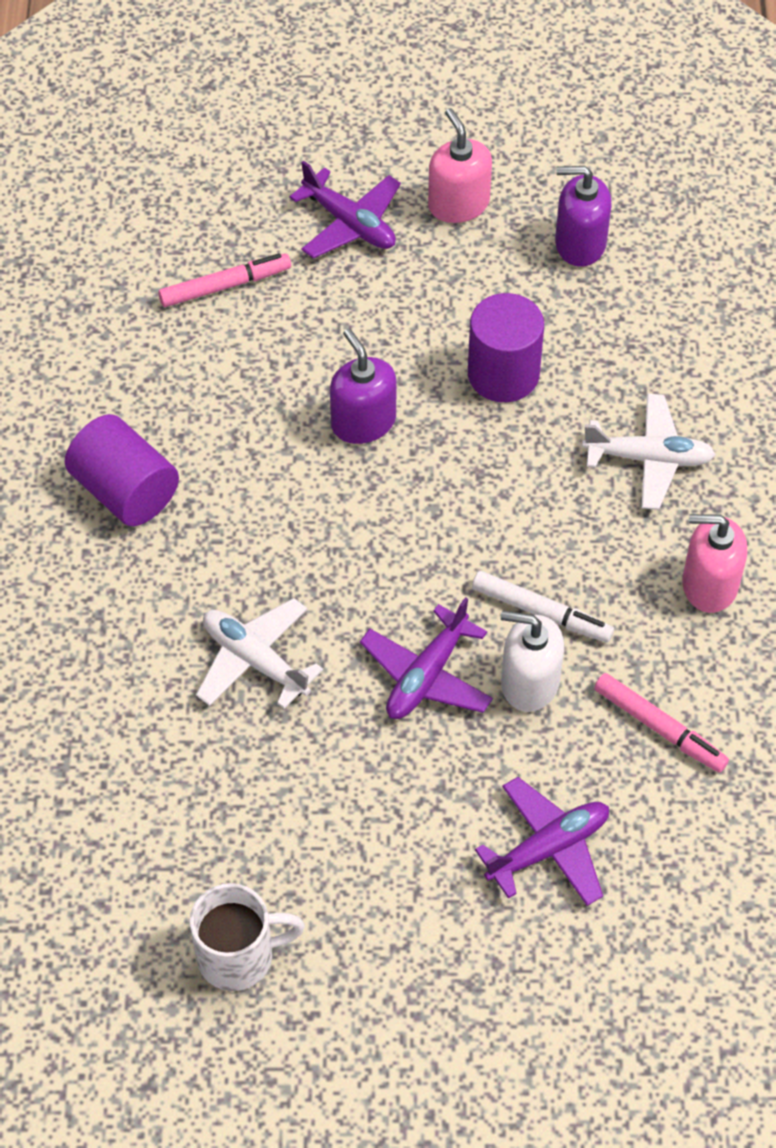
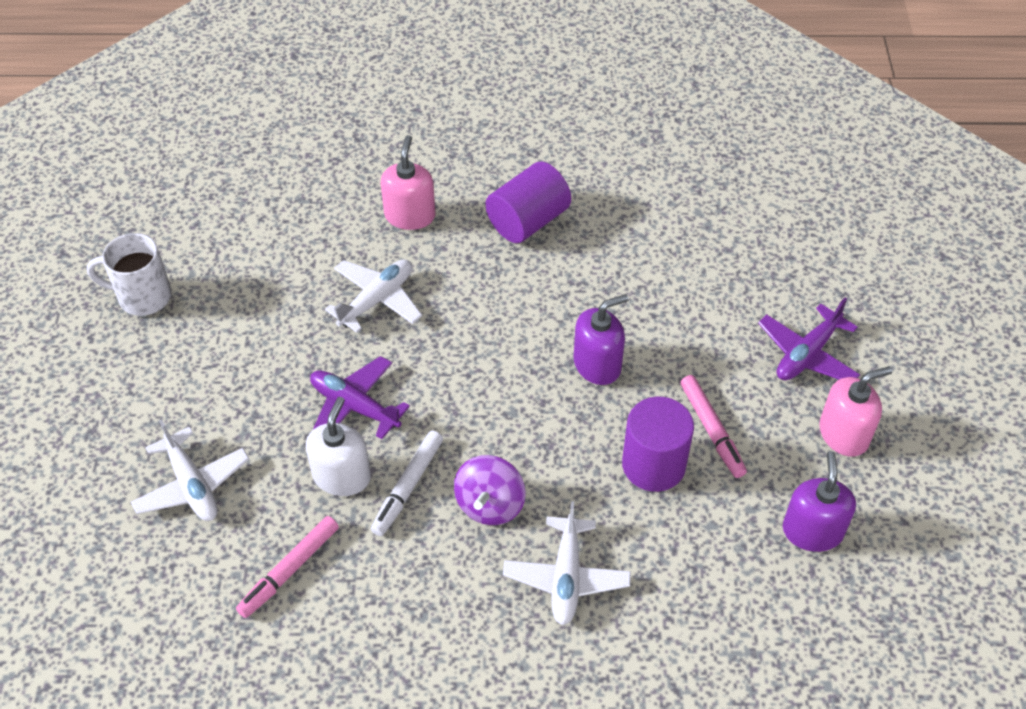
camera: 90 degrees right, 5 degrees down
pink marker [158,253,291,307] -> pink marker moved to [680,375,747,478]
white mug [190,883,305,991] -> white mug turned 105 degrees clockwise [87,233,172,316]
purple plane [475,777,609,906] -> white plane [131,419,249,521]
pink soap dispenser [682,514,747,613] -> pink soap dispenser moved to [381,135,435,230]
none -> purple spinning top [454,455,526,525]

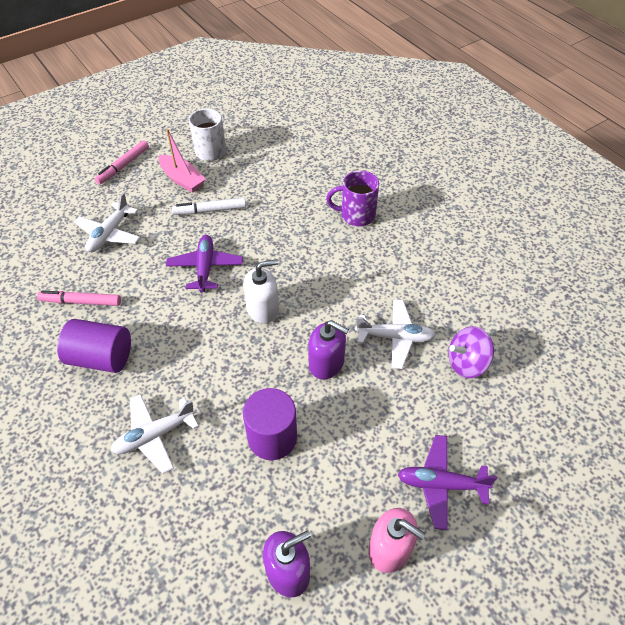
camera: 55 degrees right, 0 degrees up
white soap dispenser [306,397,371,496] -> white soap dispenser moved to [243,259,279,324]
white plane [325,259,422,333] -> white plane moved to [355,299,435,369]
white marker [371,431,443,536] -> white marker moved to [172,198,246,215]
pink soap dispenser [381,135,435,230] -> purple mug [326,170,379,226]
purple spinning top [454,455,526,525] -> purple spinning top moved to [449,326,494,378]
purple cylinder [485,162,571,243] -> purple cylinder moved to [57,319,131,373]
pink marker [680,375,747,478] -> pink marker moved to [95,140,149,185]
none -> pink boat [159,129,206,193]

